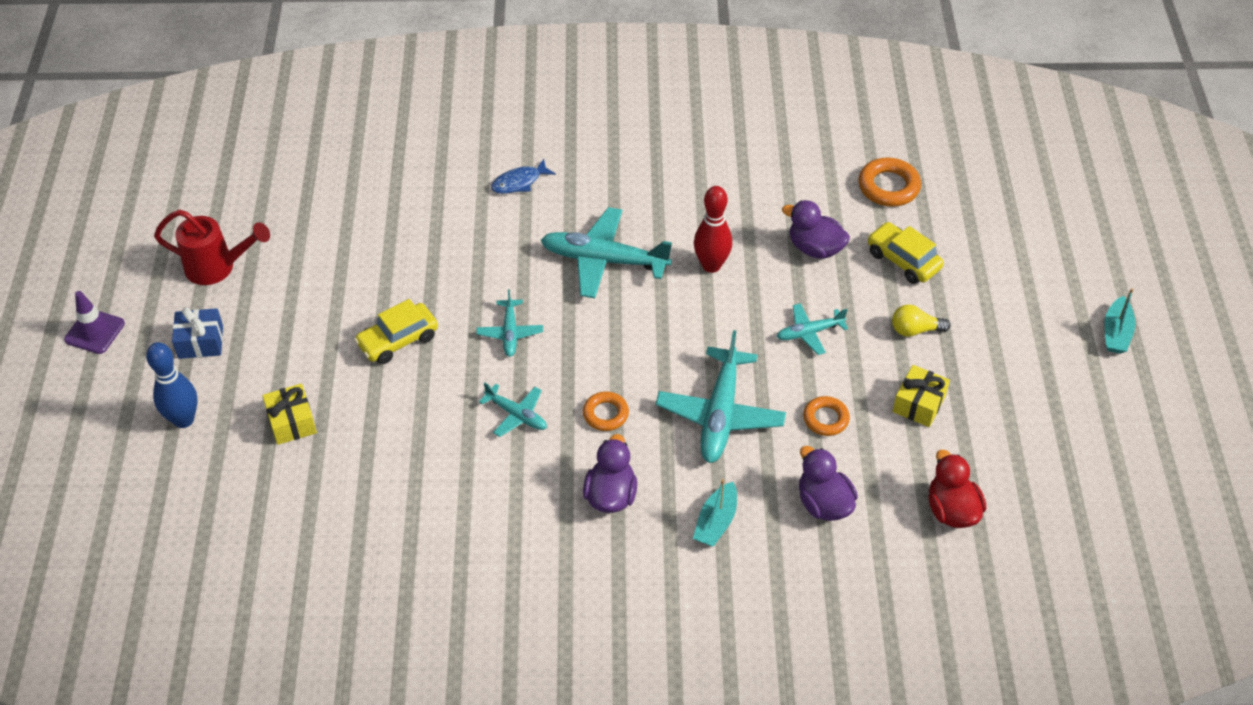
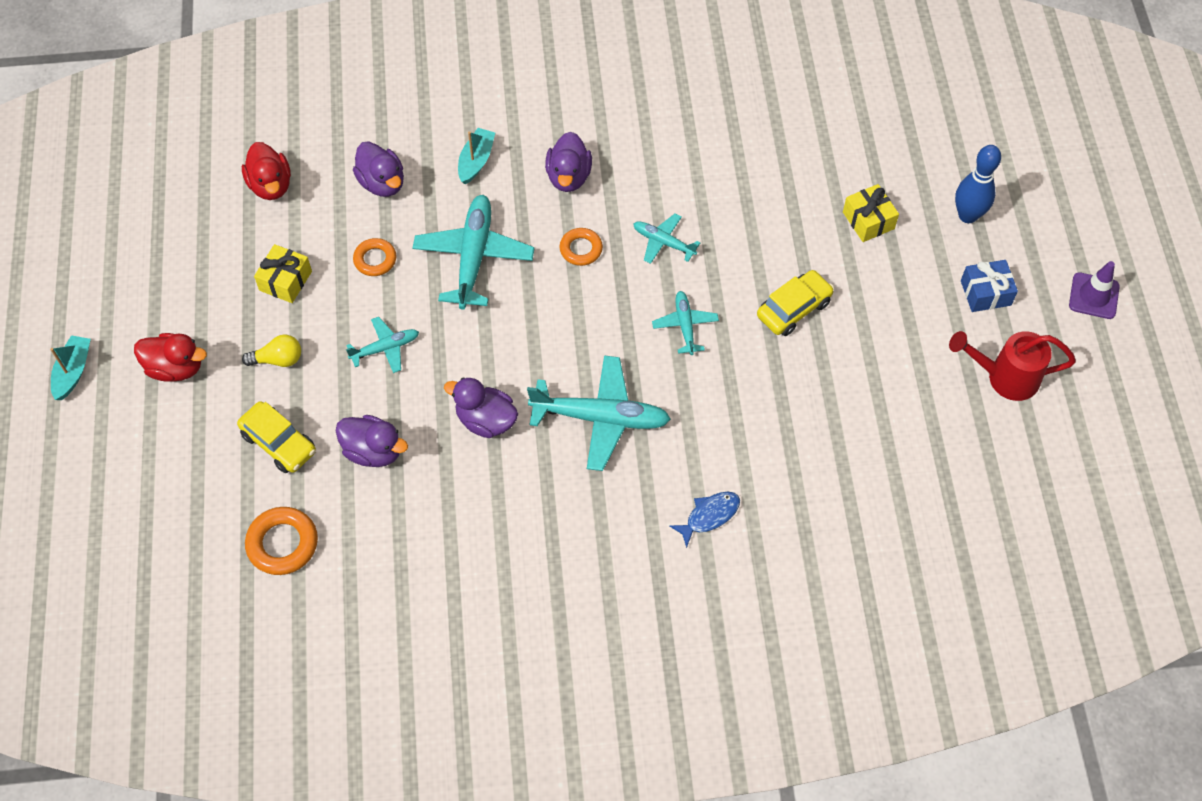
camera: 175 degrees right, 10 degrees up
red bowling pin [694,186,732,273] -> purple duck [444,377,518,438]
none -> red duck [134,333,207,381]

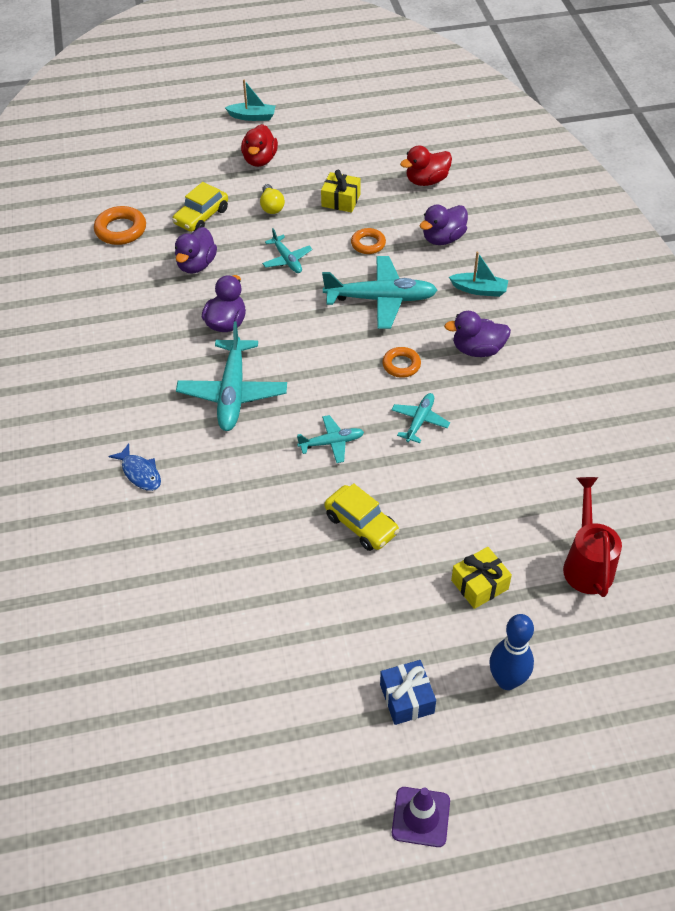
camera: 85 degrees right, 10 degrees down
red watering can [949,331,1076,401] -> red watering can moved to [563,477,622,597]

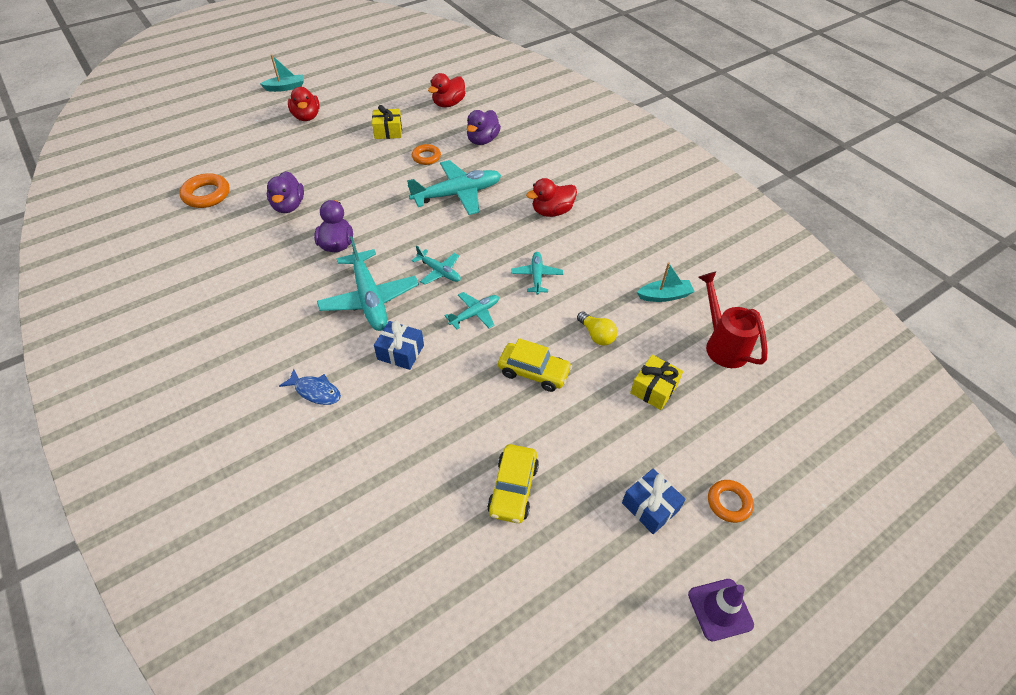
camera: 25 degrees left, 0 degrees up
yellow car [172,182,228,232] -> yellow car moved to [487,444,539,523]
yellow light bulb [260,184,285,214] -> yellow light bulb moved to [577,312,617,346]
turquoise plane [262,228,312,273] -> turquoise plane moved to [412,246,461,285]
orange ring [382,347,421,378] -> orange ring moved to [708,480,754,523]
purple duck [444,311,511,357] -> red duck [526,178,577,217]
turquoise boat [449,252,508,297] -> turquoise boat moved to [637,262,695,302]
blue bowling pin [489,614,534,690] -> none
none -> blue gift [374,320,424,370]

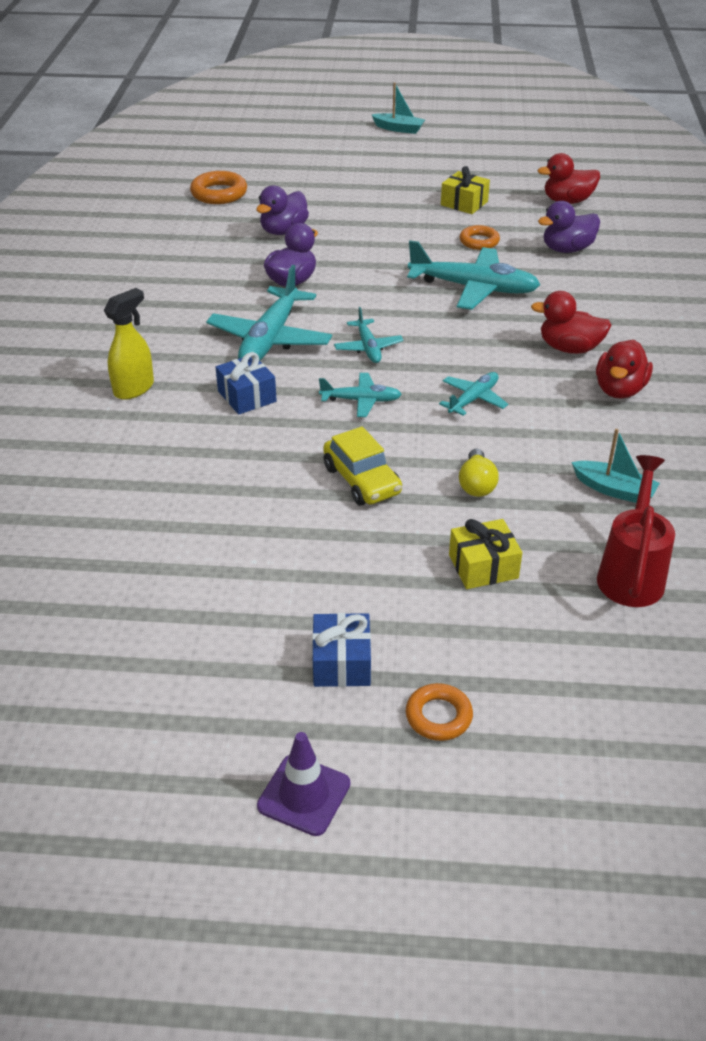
camera: 40 degrees right, 10 degrees down
blue fish [279,369,341,405] -> yellow spray bottle [104,288,154,400]
red duck [288,86,320,121] -> red duck moved to [596,340,653,399]
yellow car [487,444,539,523] -> none

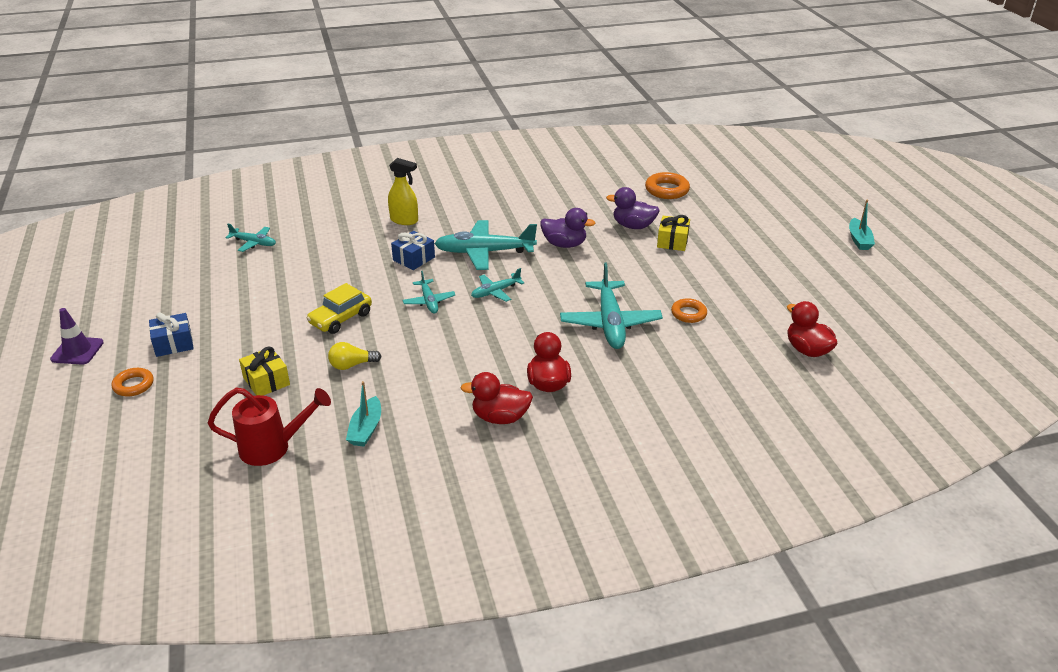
camera: 70 degrees right, 5 degrees down
turquoise plane [439,372,508,416] -> turquoise plane moved to [225,224,276,252]
yellow gift [441,166,490,214] -> yellow gift moved to [657,215,690,251]
purple duck [538,201,600,253] -> none

